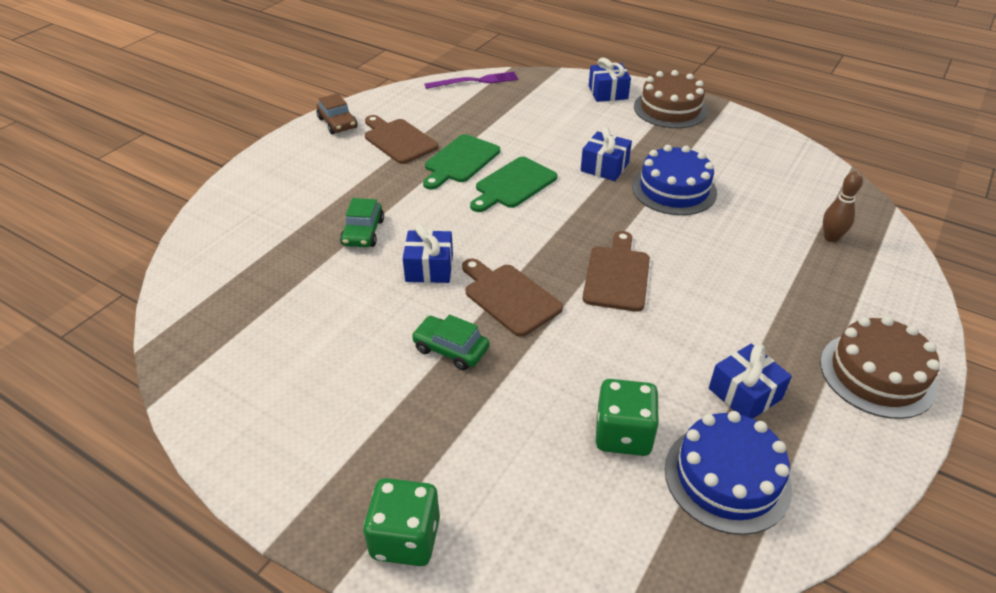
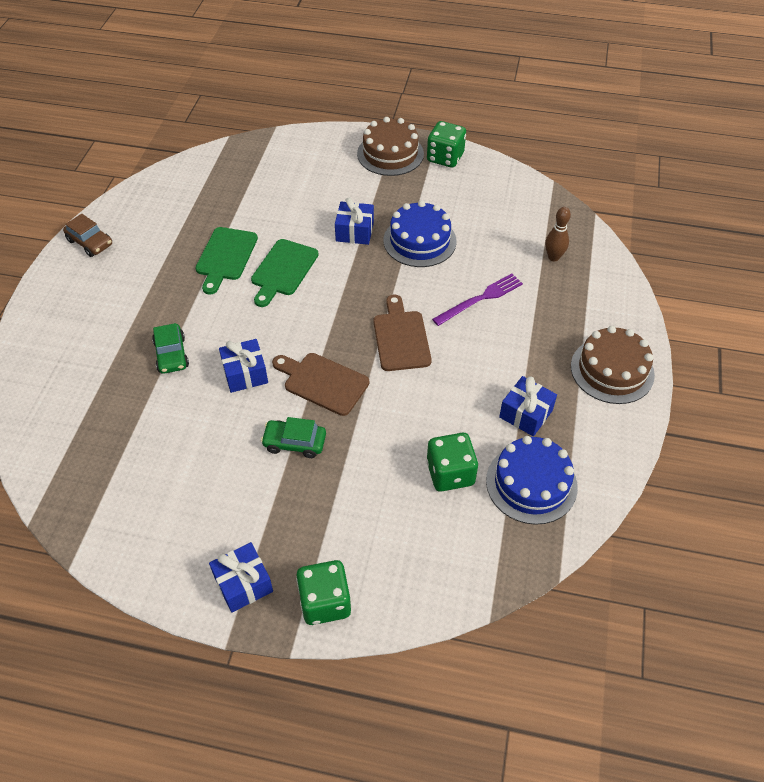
camera: 20 degrees left, 10 degrees up
brown cutting board [365,115,439,164] -> none
purple fork [424,72,518,89] -> purple fork moved to [432,274,523,326]
blue gift [589,58,631,102] -> blue gift moved to [209,542,273,613]
none -> green dice [427,121,466,168]

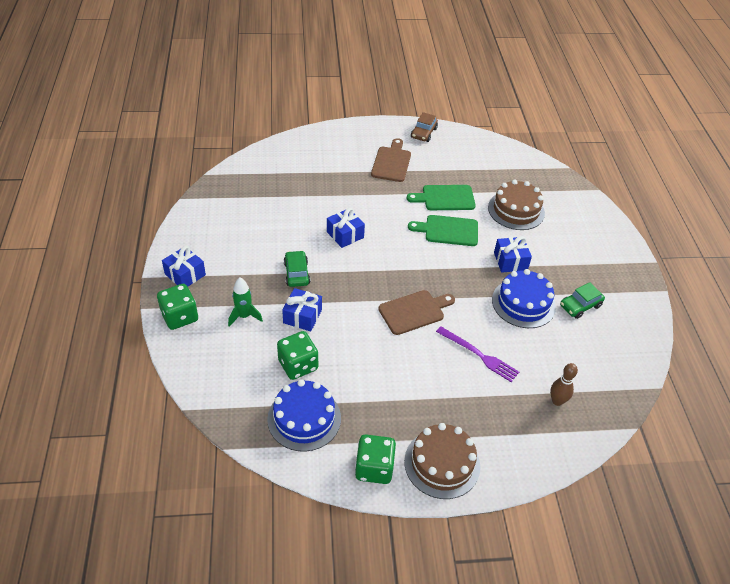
camera: 70 degrees right, 5 degrees down
green car [152,323,189,374] -> green car moved to [560,282,605,319]
brown cutting board [272,353,369,416] -> brown cutting board moved to [371,138,411,182]
brown cake [357,117,424,176] -> brown cake moved to [488,179,545,230]
green dice [427,121,466,168] -> green dice moved to [355,434,396,484]
blue gift [499,376,557,436] -> blue gift moved to [282,288,322,331]
none -> green rocket [228,277,263,327]

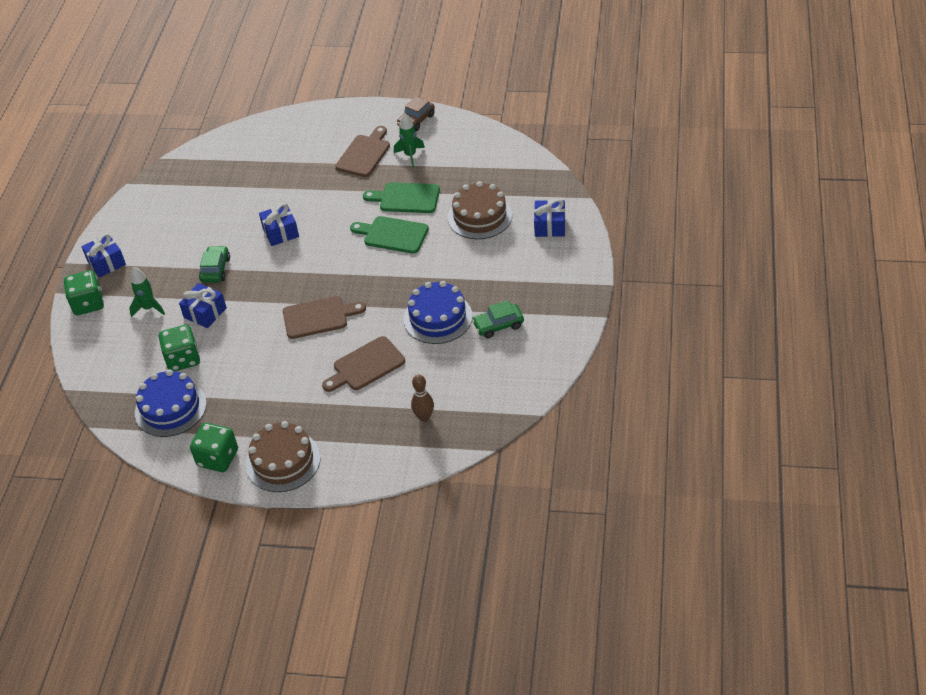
camera: 20 degrees right, 0 degrees up
purple fork [436,326,519,382] -> brown cutting board [322,336,405,392]
blue gift [494,236,532,273] -> blue gift moved to [534,199,566,237]
none -> green rocket [394,113,425,167]

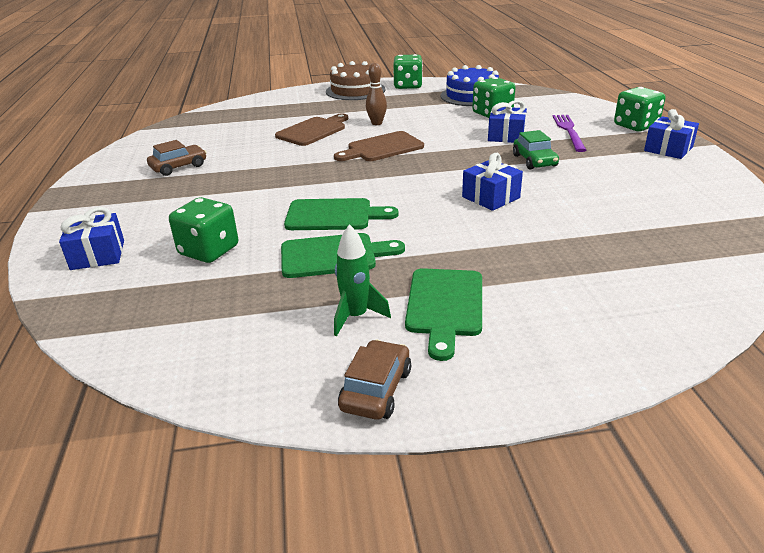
camera: 160 degrees right, 15 degrees down
green rocket [129,267,165,317] -> purple fork [552,115,587,152]
brown cutting board [335,126,390,177] -> green cutting board [405,268,482,361]
blue cake [403,281,473,344] -> none
brown bowling pin [411,375,434,422] -> brown bowling pin moved to [366,63,387,125]
brown cake [448,181,512,239] -> green dice [169,197,238,263]
green car [472,300,524,338] -> brown car [147,140,207,176]

